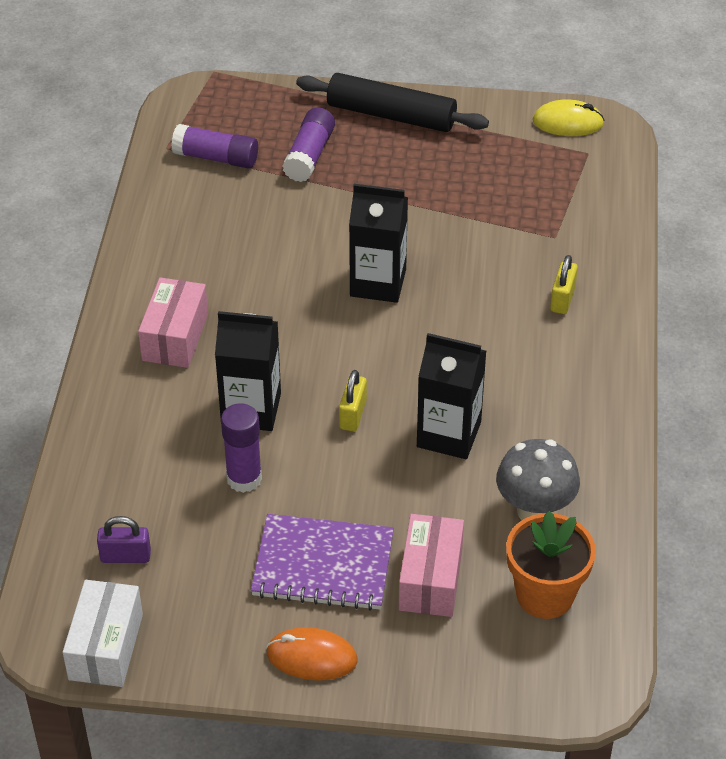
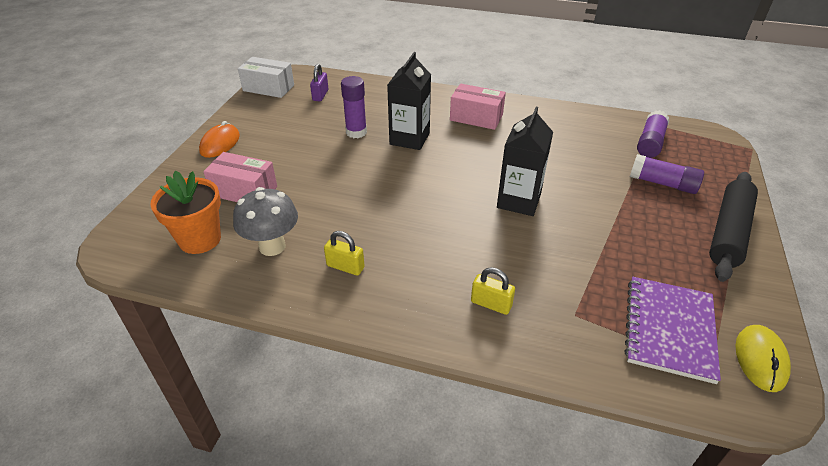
camera: 100 degrees right, 5 degrees down
purple notebook [251,514,394,611] -> purple notebook moved to [624,277,721,384]
yellow padlock [339,370,367,432] -> yellow padlock moved to [324,231,364,276]
black carton [417,333,486,459] -> none

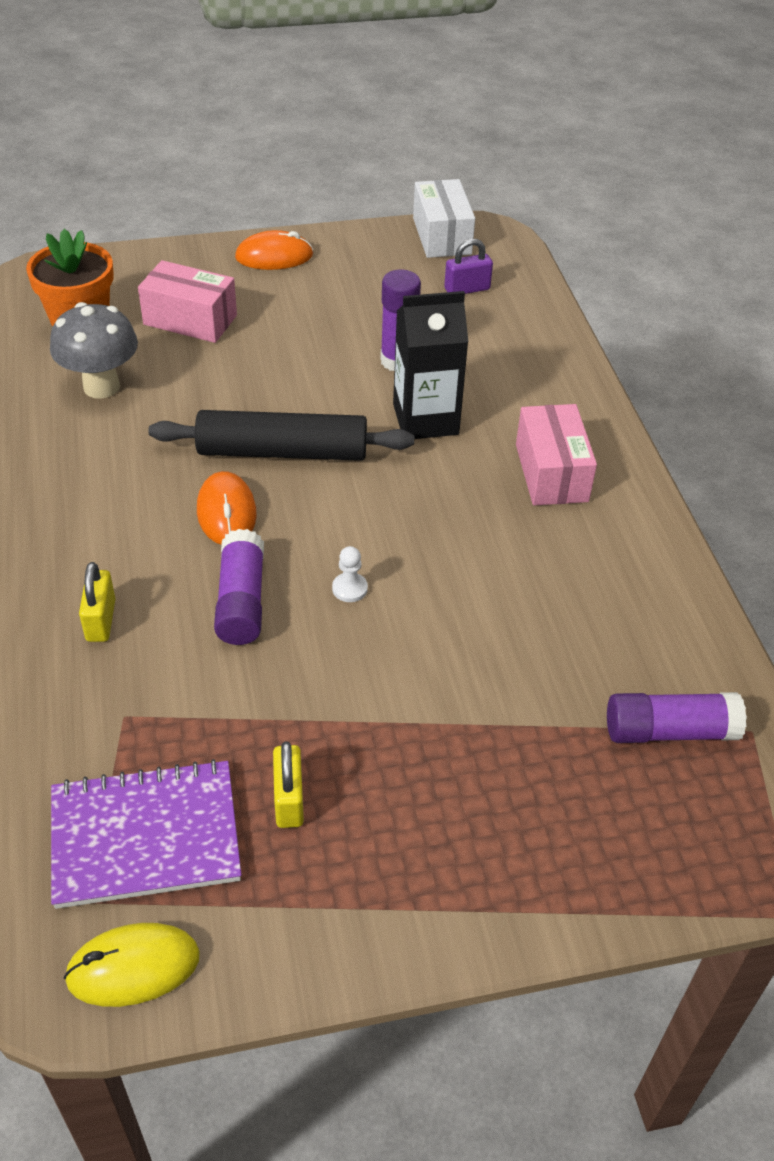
camera: 60 degrees right, 5 degrees up
pink box [203,152,277,202] -> pink box turned 60 degrees counterclockwise [138,260,237,343]
yellow padlock [324,231,364,276] -> yellow padlock moved to [273,741,304,828]
black carton [497,107,553,216] -> white pawn [332,546,368,602]
purple glue stick [630,154,704,194] -> purple glue stick moved to [214,529,264,645]
black rolling pin [709,172,758,282] -> black rolling pin moved to [149,410,414,461]
none -> orange mouse [197,471,257,545]

